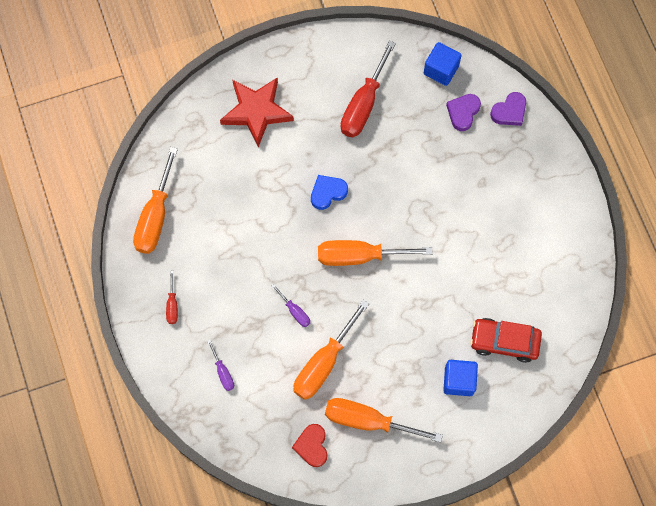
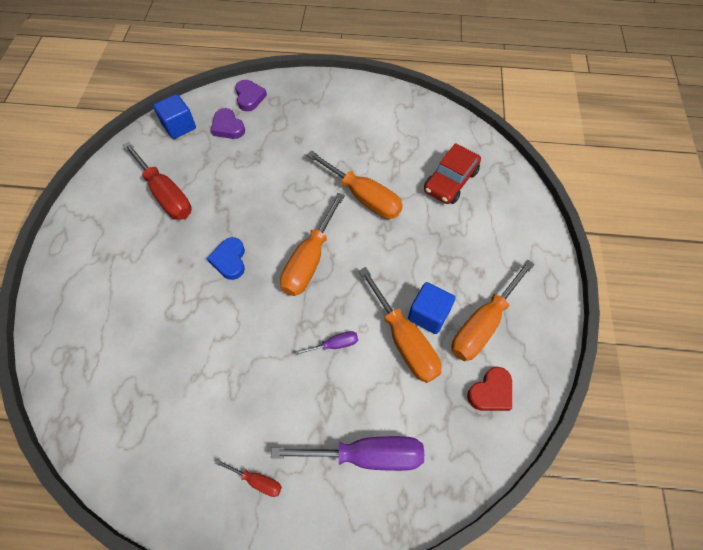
camera: 65 degrees left, 10 degrees down
orange screwdriver [133,147,178,254] -> orange screwdriver moved to [307,150,403,219]
purple screwdriver [207,339,234,391] -> purple screwdriver [271,436,424,471], size x2.11
red star [220,77,294,147] -> none
red heart [292,424,327,467] -> red heart turned 60 degrees counterclockwise [467,367,512,411]
blue cube [443,360,478,396] -> blue cube moved to [408,282,455,334]

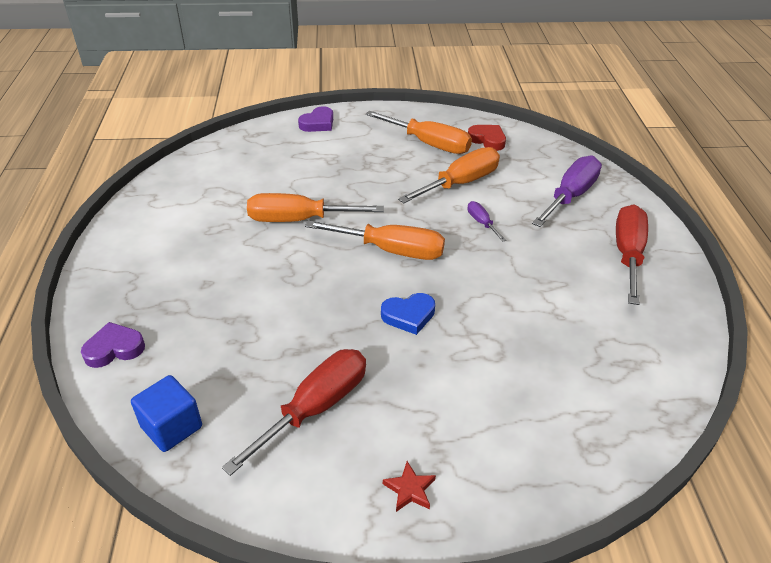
camera: 100 degrees left, 20 degrees down
purple heart [211,108,245,139] -> purple heart moved to [298,106,333,132]
red screwdriver [215,459,282,497] -> red screwdriver [616,204,648,305], size x2.11
purple screwdriver [271,436,424,471] -> purple screwdriver turned 45 degrees clockwise [532,156,602,227]
orange screwdriver [307,150,403,219] -> orange screwdriver turned 120 degrees counterclockwise [247,193,384,222]
blue cube [408,282,455,334] -> none
red car [424,143,481,204] -> none
none -> red star [383,461,436,512]

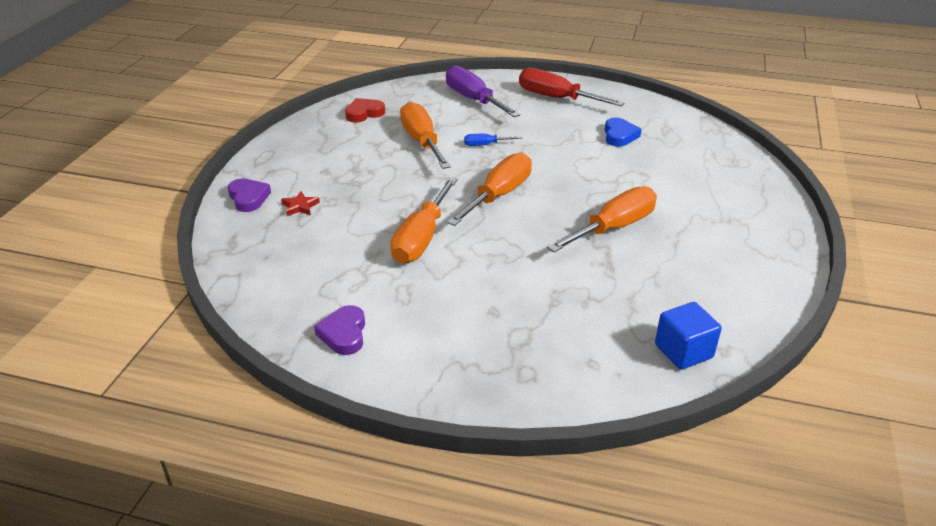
camera: 70 degrees left, 5 degrees down
purple heart [81,322,145,368] -> purple heart moved to [314,305,365,355]
red screwdriver [222,349,366,476] -> none
orange screwdriver [365,111,472,154] -> orange screwdriver moved to [547,186,657,252]
blue heart [381,293,435,335] -> blue heart moved to [605,118,641,147]
red star [383,461,436,512] -> red star moved to [281,191,320,216]
purple screwdriver [467,201,506,242] -> blue screwdriver [464,134,522,146]

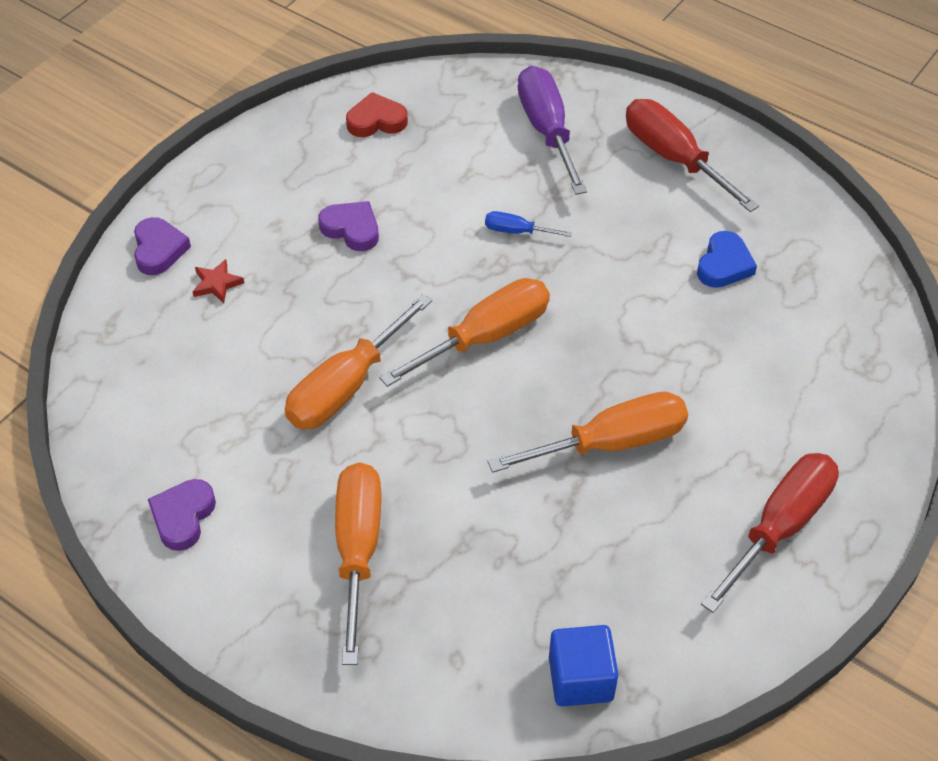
camera: 20 degrees right, 15 degrees up
orange screwdriver [400,102,451,169] -> orange screwdriver moved to [335,462,381,665]
none -> purple heart [318,201,379,251]
none -> red screwdriver [701,453,839,613]

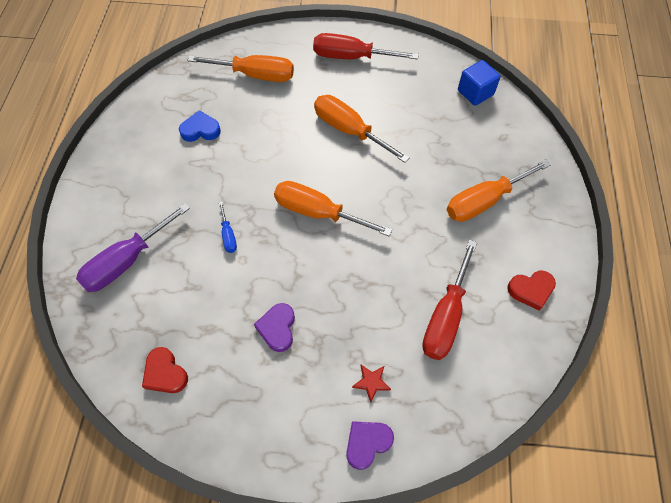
camera: 120 degrees left, 10 degrees up
purple heart [148,479,216,551] -> red heart [507,271,556,311]
orange screwdriver [285,294,432,429] -> orange screwdriver moved to [187,55,294,82]
red screwdriver [626,99,759,212] -> red screwdriver moved to [422,240,477,360]

